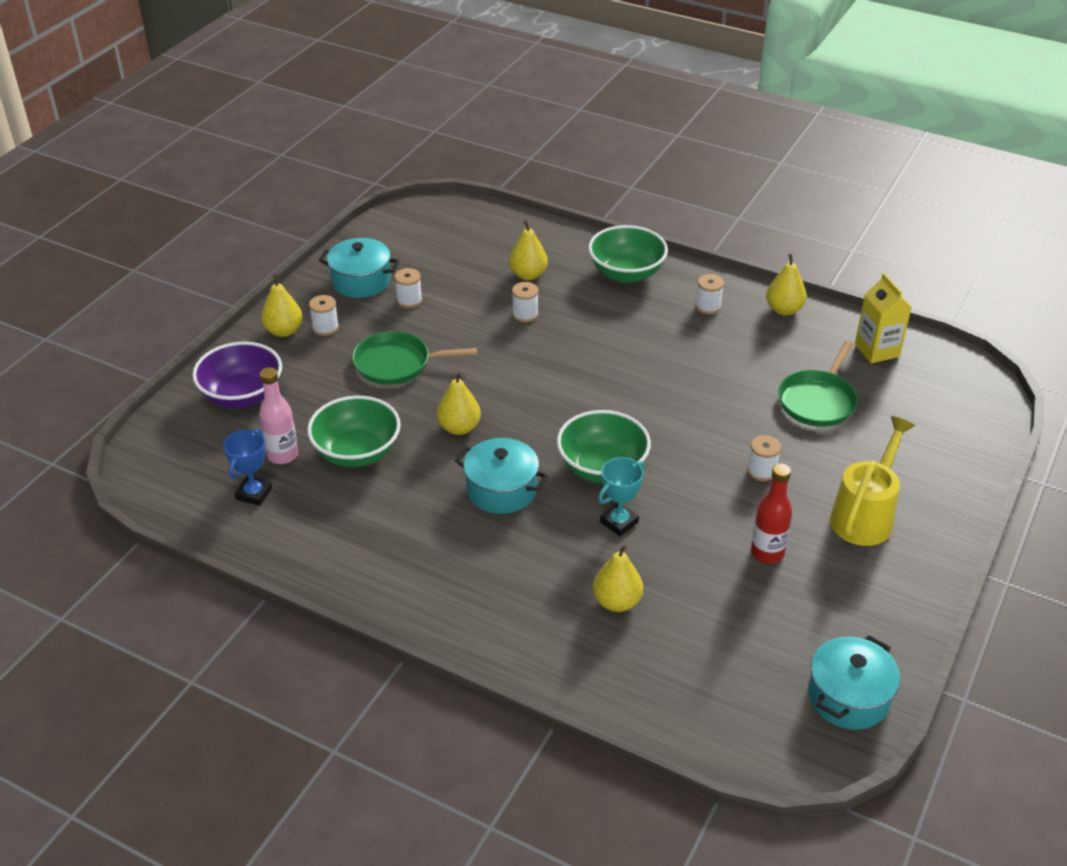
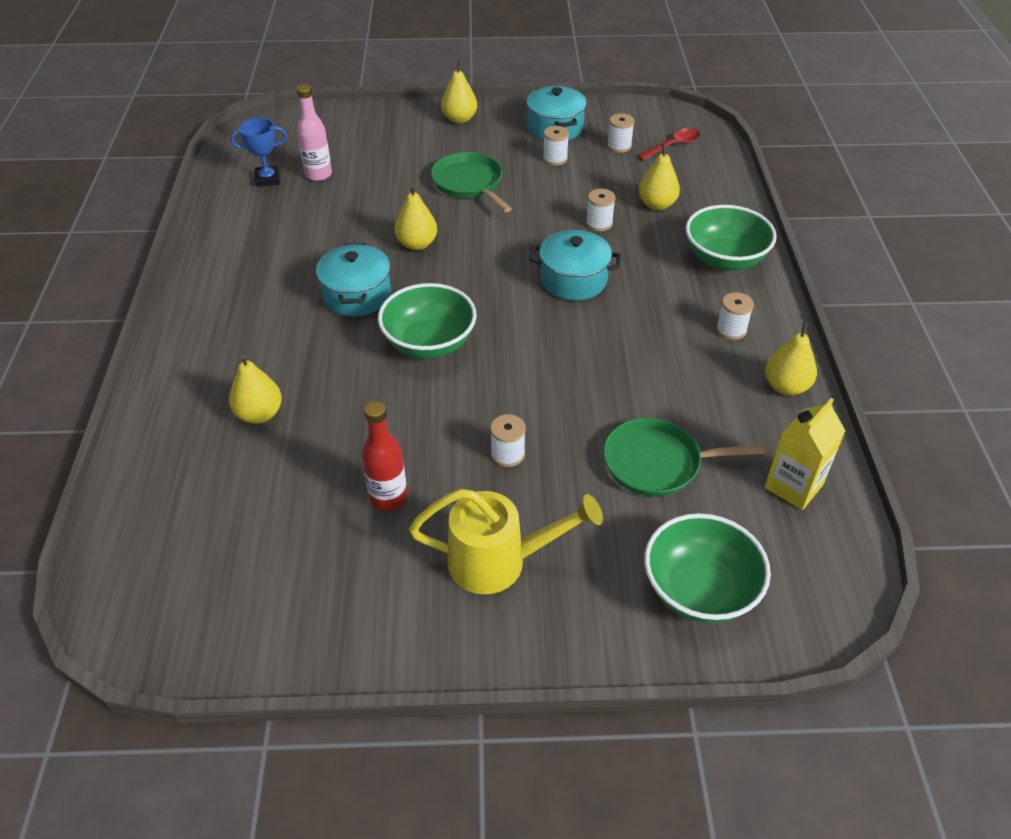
camera: 60 degrees right, 5 degrees up
purple bowl [192,342,282,408] -> none
green bowl [307,396,401,467] -> green bowl moved to [644,513,771,623]
white spool [309,295,339,336] -> white spool moved to [607,113,635,153]
turquoise trophy [598,457,645,536] -> none
turquoise pot [808,635,900,730] -> turquoise pot moved to [529,230,621,300]
none -> red spoon [638,128,700,161]

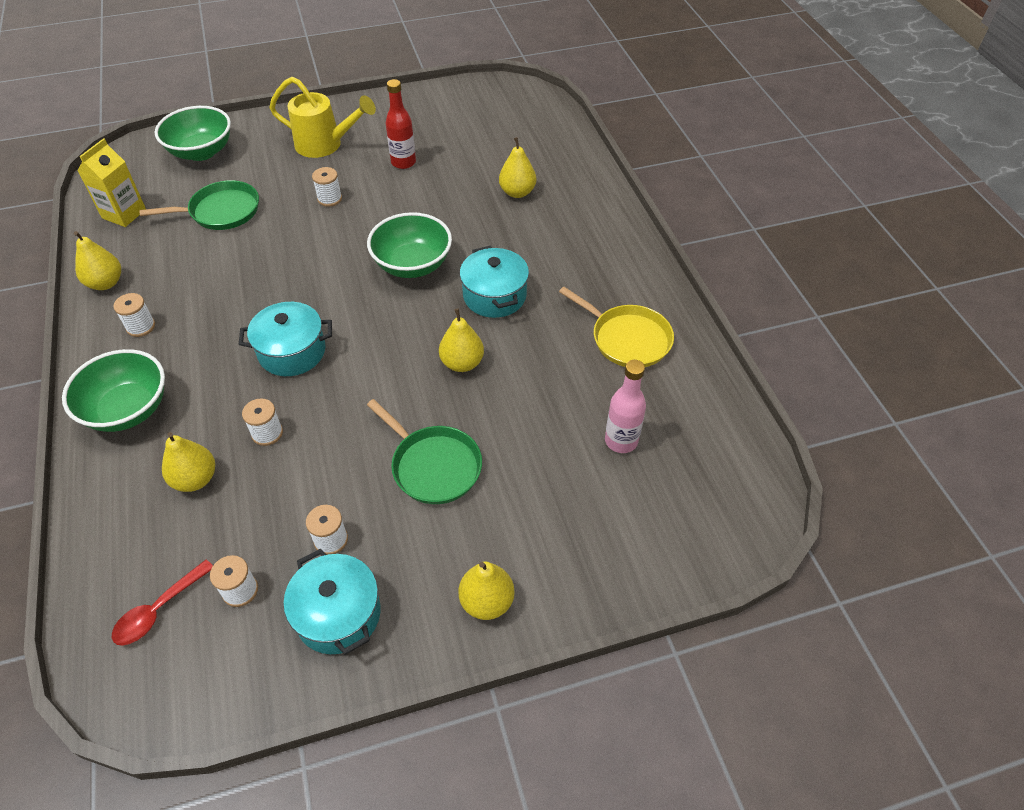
camera: 165 degrees right, 5 degrees up
blue trophy [231,118,287,187] -> none
yellow watering can [409,489,603,594] -> yellow watering can turned 150 degrees counterclockwise [269,77,376,158]
none -> yellow pan [559,287,674,367]

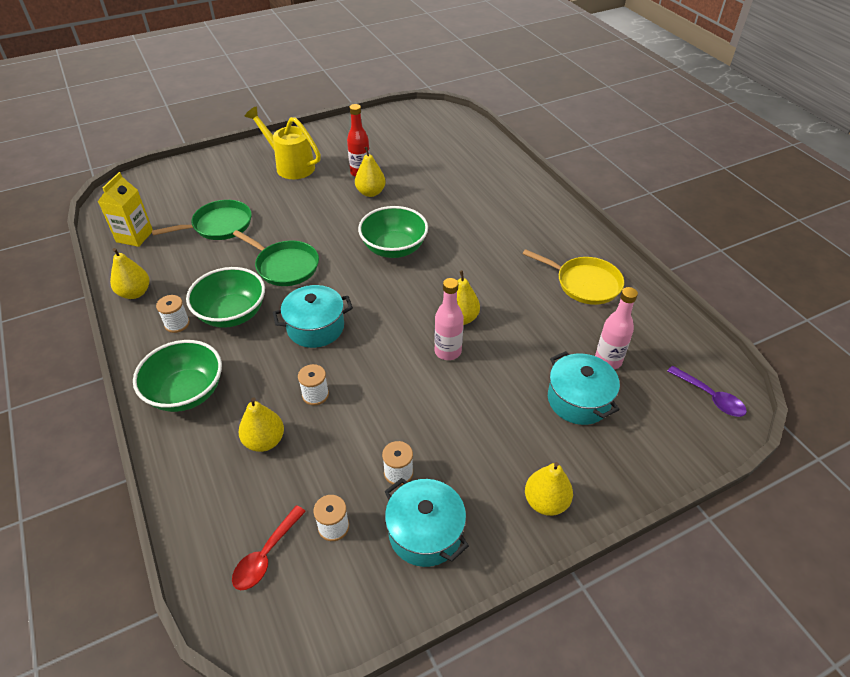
camera: 10 degrees left, 5 degrees down
green bowl [155,106,231,161] -> green bowl moved to [186,267,265,328]
yellow watering can [269,77,376,158] -> yellow watering can turned 150 degrees counterclockwise [245,106,321,179]
white spool [312,167,342,207] -> none
green pan [367,399,482,504] -> green pan moved to [233,230,319,286]
turquoise pot [460,246,529,318] -> turquoise pot moved to [548,351,620,425]
yellow pear [499,137,536,198] -> yellow pear moved to [355,147,386,197]
none -> pink bottle [434,278,464,360]
none -> purple spoon [667,366,747,417]

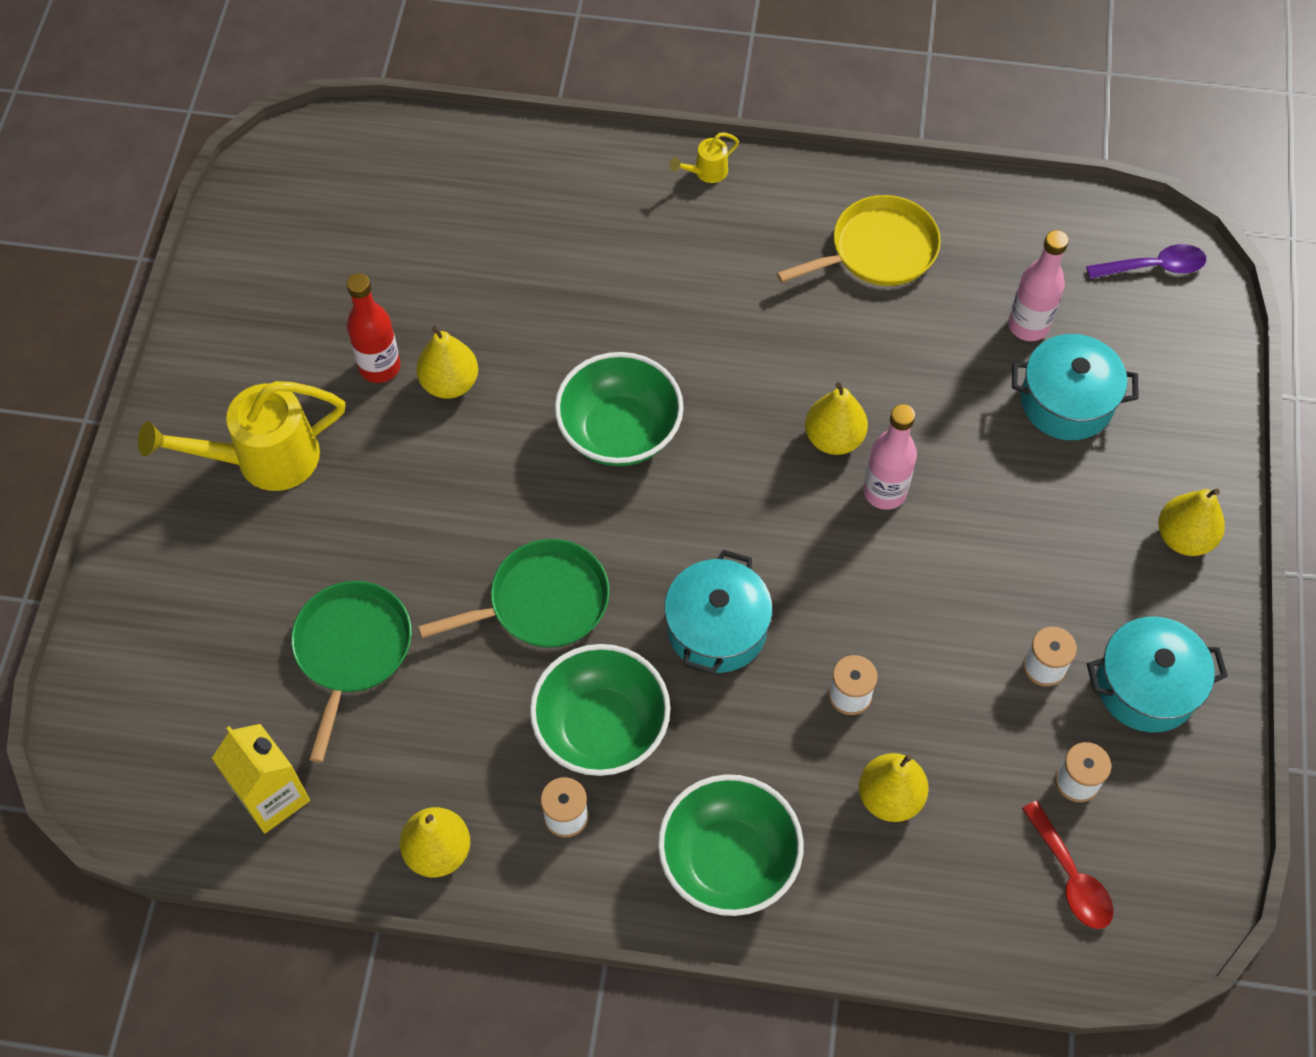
camera: 55 degrees left, 15 degrees up
none -> yellow watering can [670,133,739,183]

